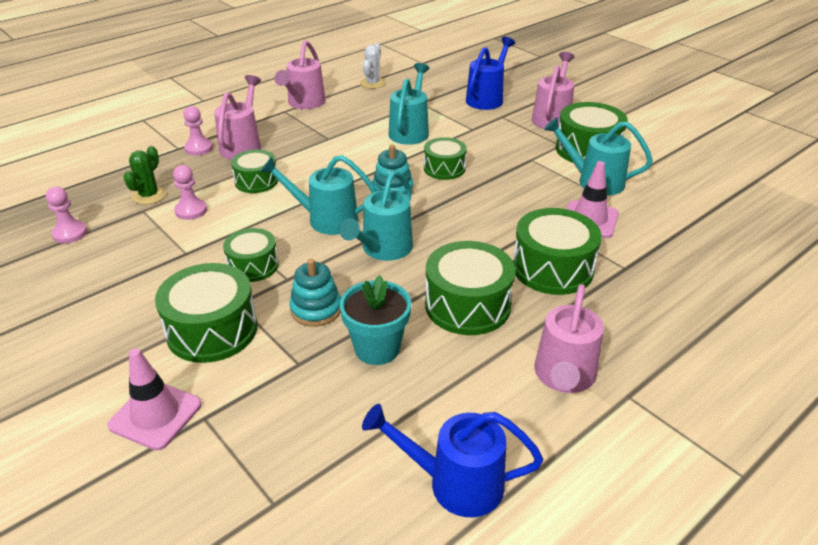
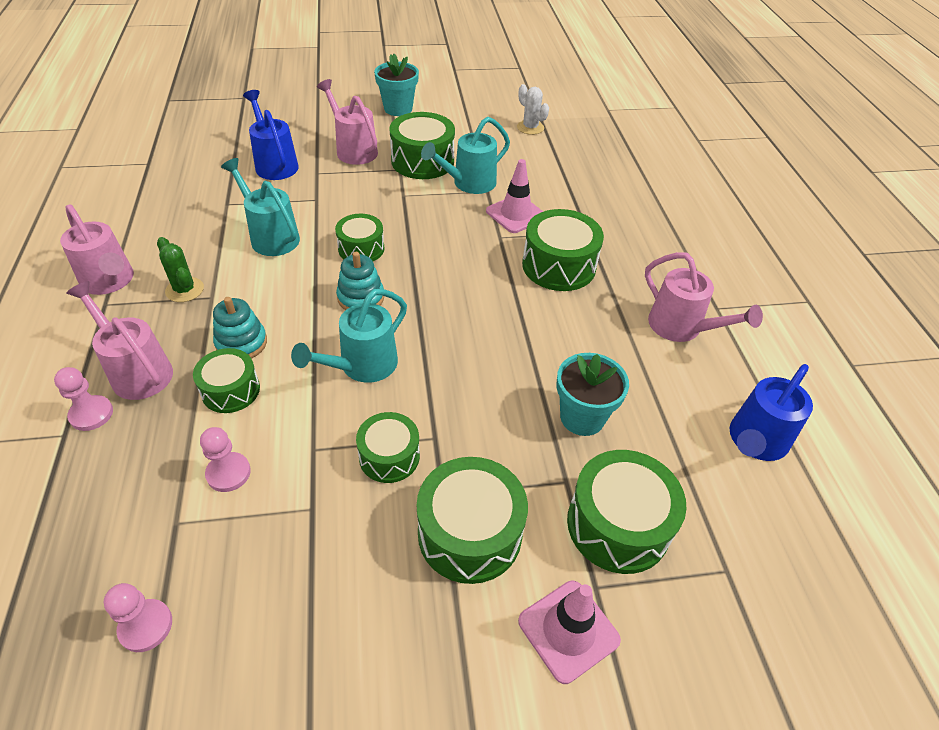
camera: 60 degrees left, 10 degrees up
green cactus [124,146,166,205] -> green cactus moved to [157,237,204,302]
turquoise stacking toy [289,259,341,327] -> turquoise stacking toy moved to [213,297,267,359]
turquoise watering can [339,171,413,261] -> none
white cactus [360,43,386,89] -> white cactus moved to [517,84,549,135]
green drum [425,241,515,335] -> green drum moved to [567,450,686,574]
none -> turquoise flower pot [374,54,419,116]

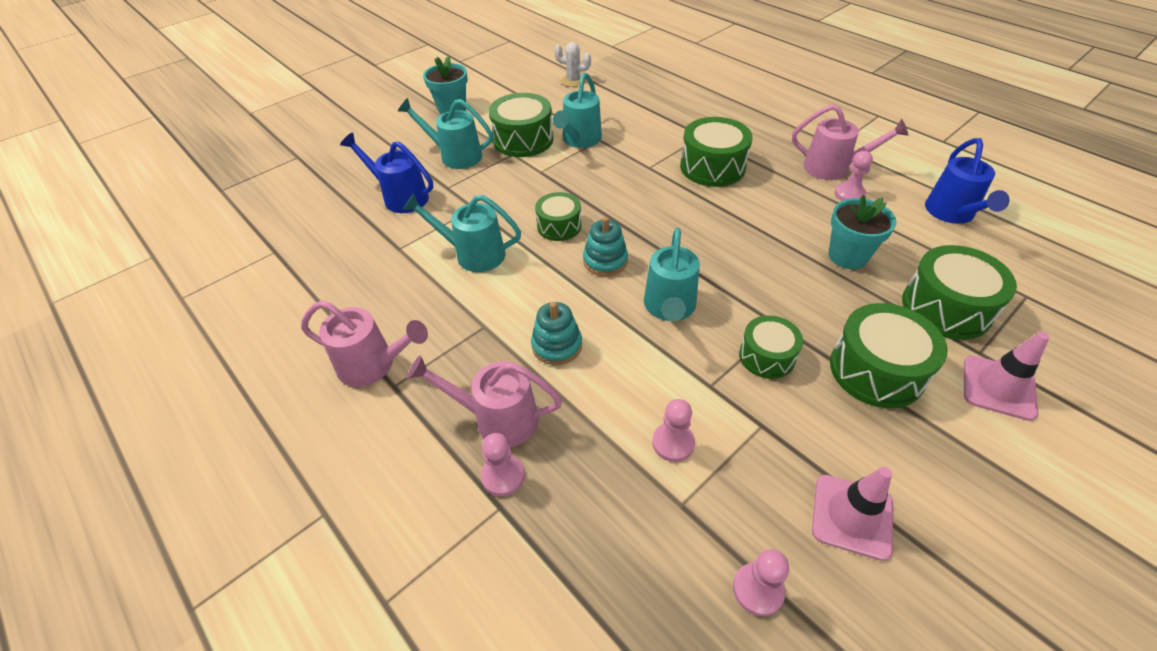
camera: 30 degrees left, 0 degrees up
green cactus [157,237,204,302] -> none
green drum [193,348,260,413] -> none
pink watering can [317,79,378,165] -> turquoise watering can [398,98,493,169]
pink traffic cone [486,159,543,233] -> pink traffic cone moved to [812,467,893,561]
none -> pink pawn [834,151,873,201]

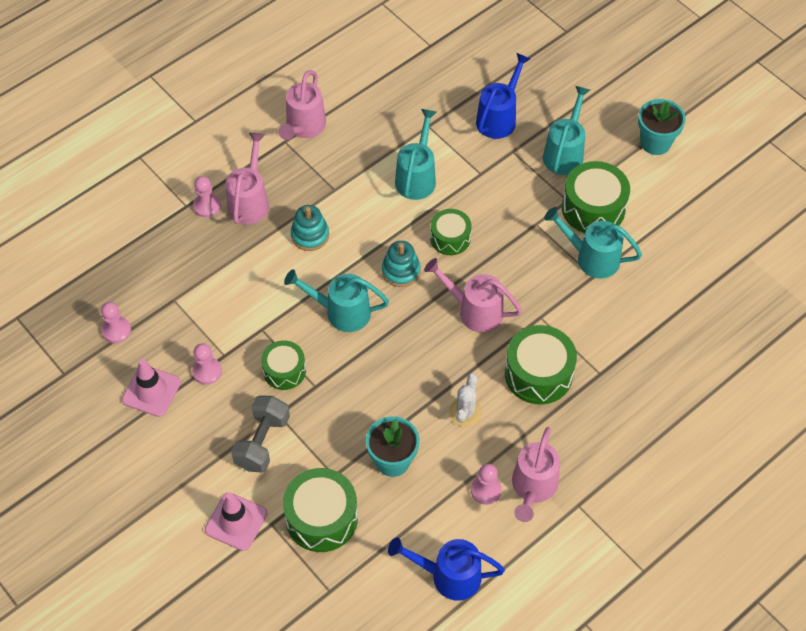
camera: 90 degrees right, 10 degrees up
white cactus [554,42,591,87] -> white cactus moved to [449,374,482,427]
pink pawn [652,399,695,462] -> pink pawn moved to [192,343,222,385]
green drum [830,303,948,408] -> grey dumbbell [231,395,290,473]
none -> pink watering can [424,258,522,333]

